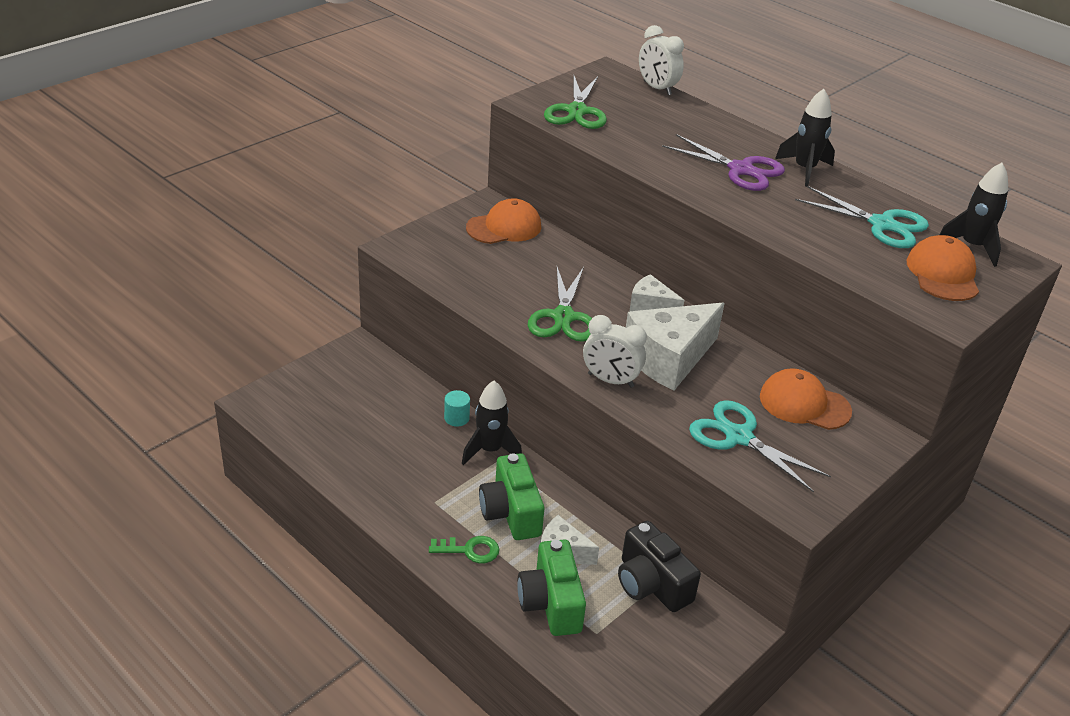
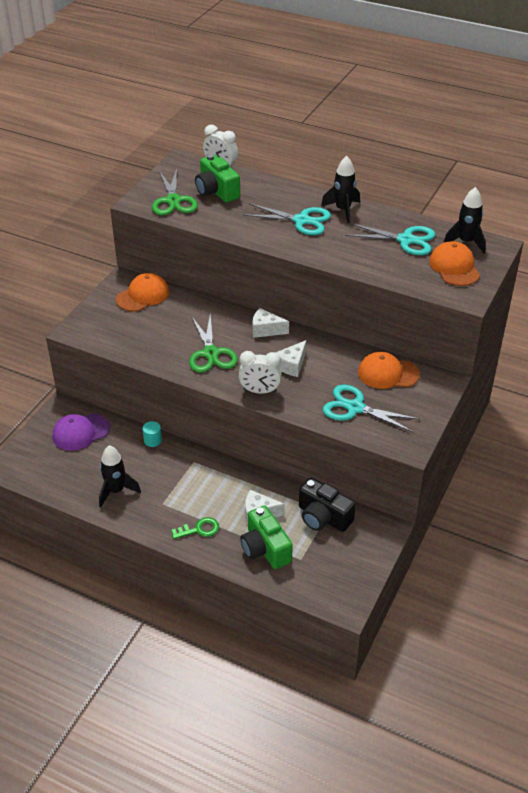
camera: 15 degrees left, 5 degrees up
black rocket [462,381,522,465] -> black rocket moved to [99,445,141,507]
green camera [479,453,544,540] -> green camera moved to [195,154,240,203]
white cheese [626,303,725,391] -> white cheese [275,340,306,377], size x0.54
purple scissors [662,134,785,191] -> turquoise scissors [243,203,331,235]
none -> purple cap [52,413,110,451]

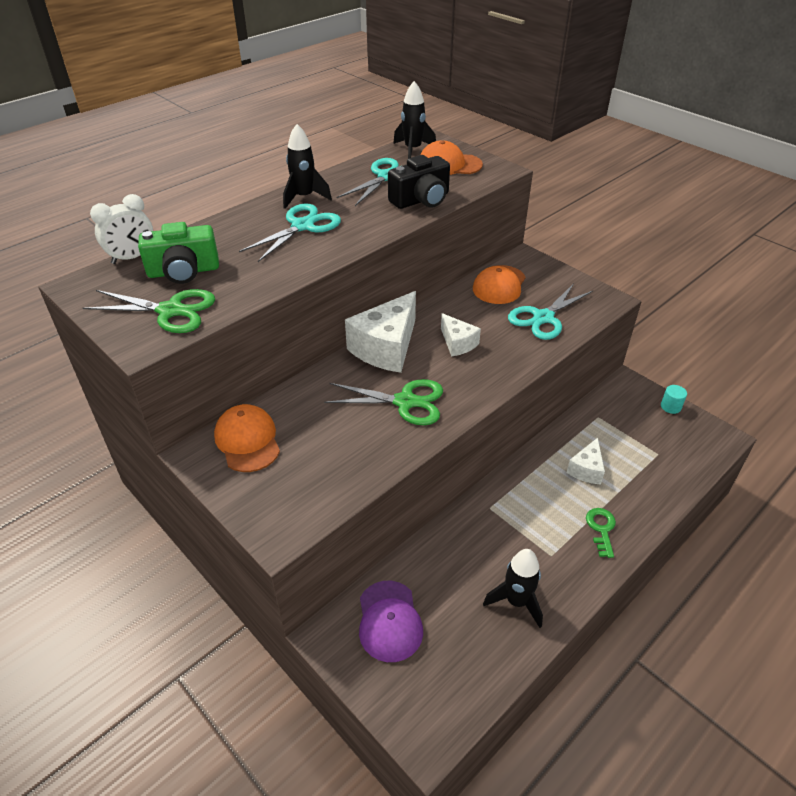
camera: 70 degrees left, 0 degrees up
turquoise cylinder [142,421,162,447] -> turquoise cylinder moved to [661,385,687,414]
white clock [239,351,282,394] -> none
green camera [240,505,293,569] -> none
white cheese [253,308,289,338] -> white cheese [345,291,416,373], size x1.86
black camera [299,478,356,532] -> black camera moved to [388,155,450,209]

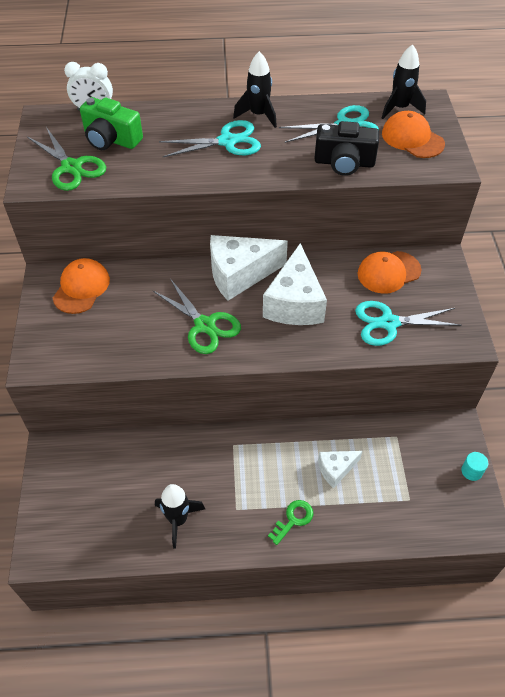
camera: 40 degrees right, 10 degrees up
purple cap [359,581,423,662] -> none
white cheese [441,313,481,357] -> white cheese [263,243,327,325], size x1.86

